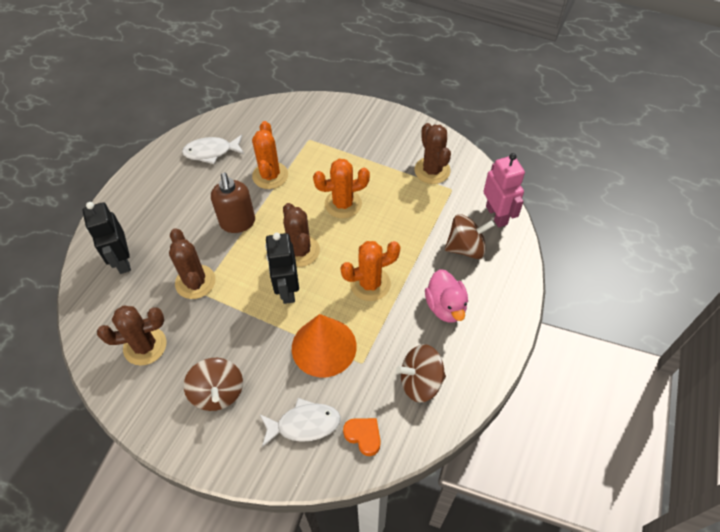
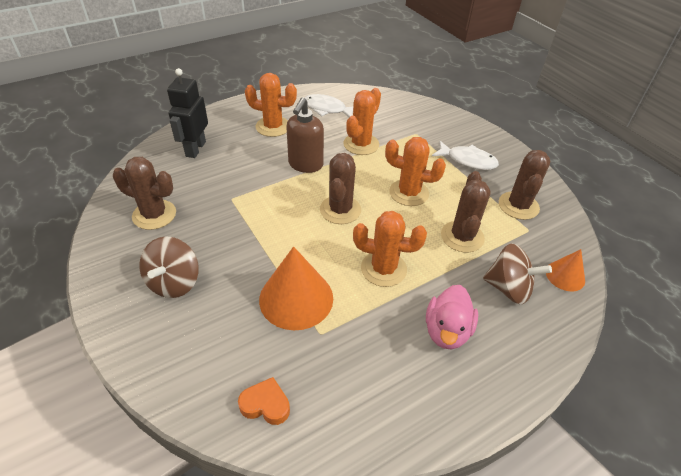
camera: 30 degrees right, 10 degrees down
brown cactus [169,228,216,299] -> brown cactus moved to [441,171,491,253]
white fish [260,398,341,447] -> white fish moved to [432,141,499,170]
black robot [265,233,299,304] -> none
orange heart [343,418,381,456] -> orange heart turned 60 degrees counterclockwise [238,377,290,425]
brown spinning top [396,344,446,403] -> none
pink robot [483,153,525,228] -> orange cone [546,249,585,292]
none -> orange cactus [245,73,297,137]

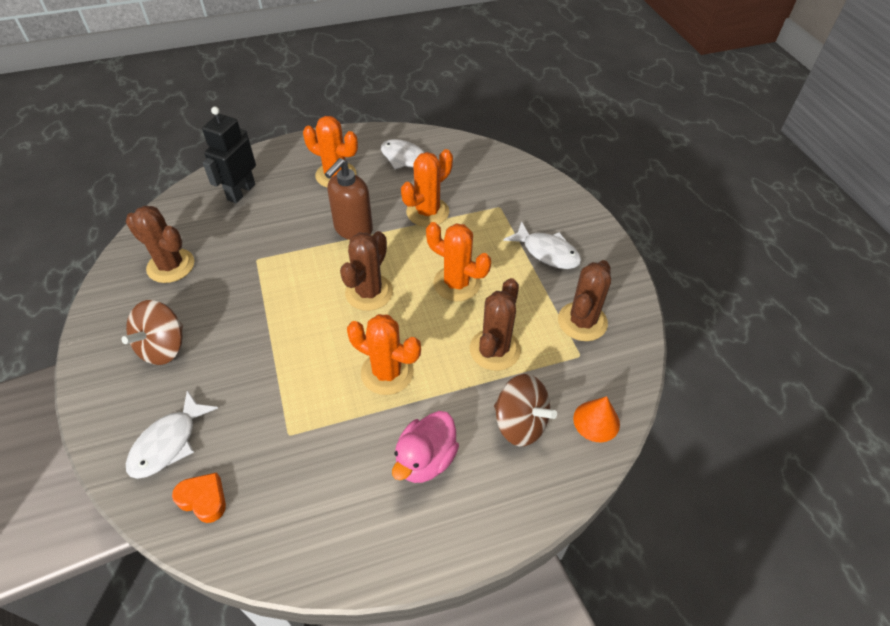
camera: 15 degrees right, 5 degrees up
orange cone [259,247,333,330] -> none
none -> white fish [126,390,218,479]

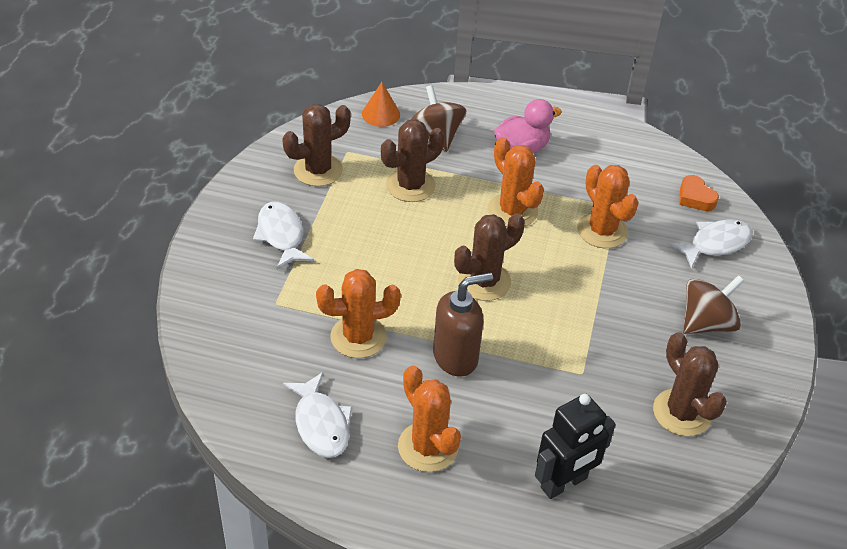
camera: 150 degrees left, 5 degrees down
orange cactus [426,222,491,301] -> orange cactus moved to [577,165,639,248]

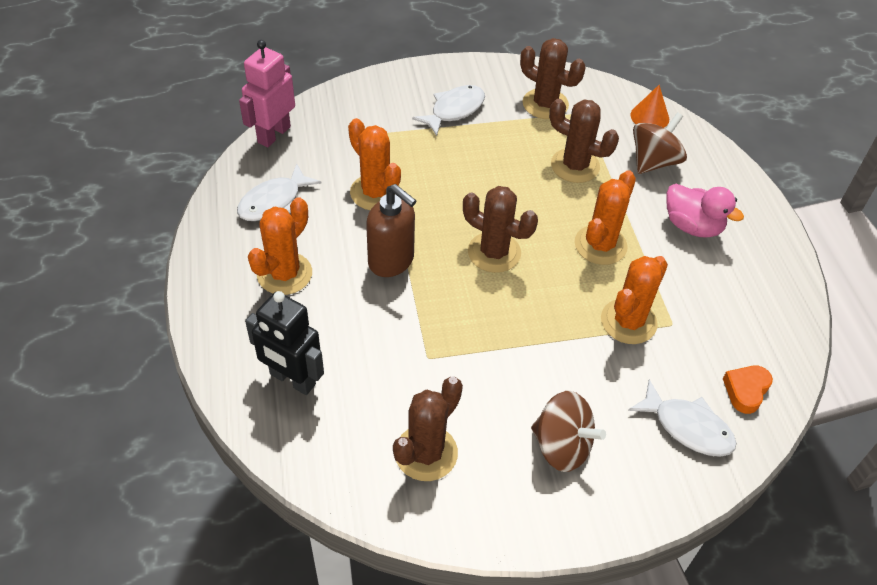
camera: 65 degrees right, 5 degrees up
none -> pink robot [239,40,295,148]

